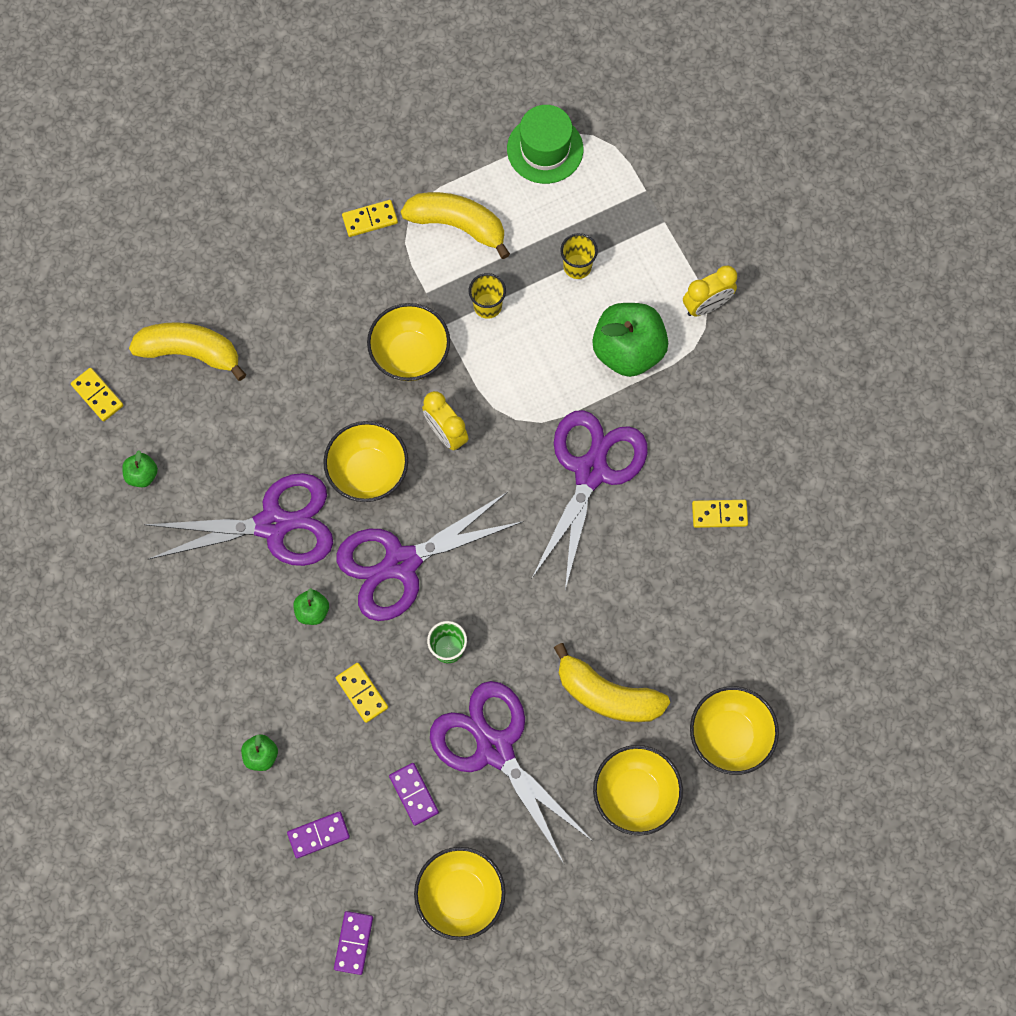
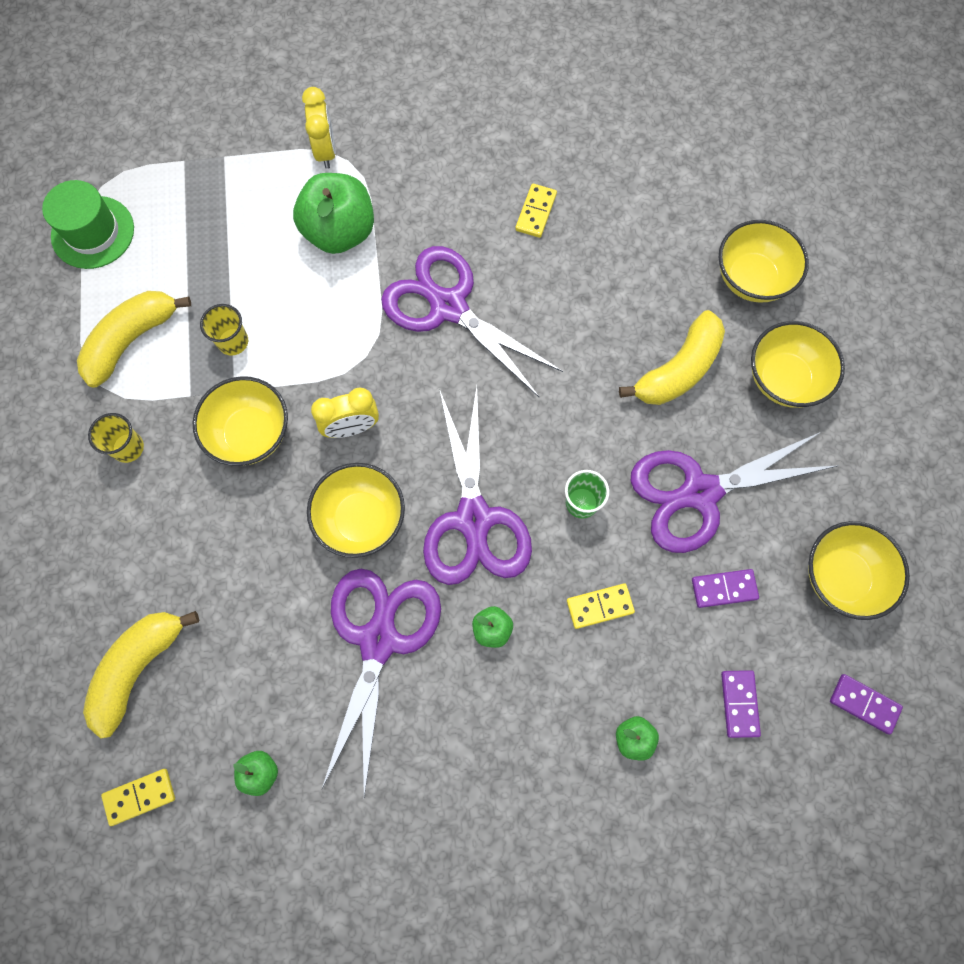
camera: 70 degrees left, 0 degrees up
yellow domino [342,200,398,237] -> none
yellow cup [560,233,598,279] -> yellow cup moved to [88,413,144,463]

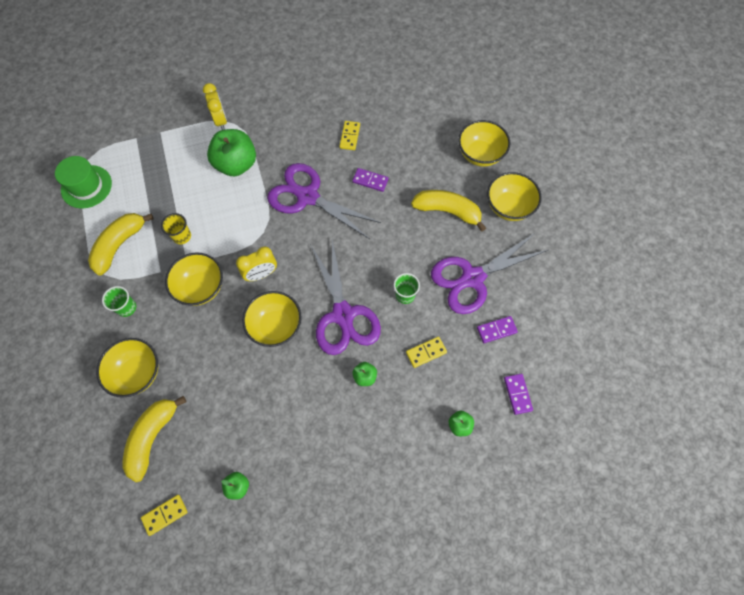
camera: 10 degrees left, 5 degrees down
yellow cup [88,413,144,463] -> green cup [102,286,136,317]
purple scissors [322,569,441,797] -> none
yellow banana [619,310,725,405] -> yellow banana turned 105 degrees counterclockwise [411,190,486,232]
yellow bowl [808,521,910,620] -> yellow bowl moved to [96,338,158,398]
purple domino [830,674,903,734] -> purple domino moved to [352,168,388,192]

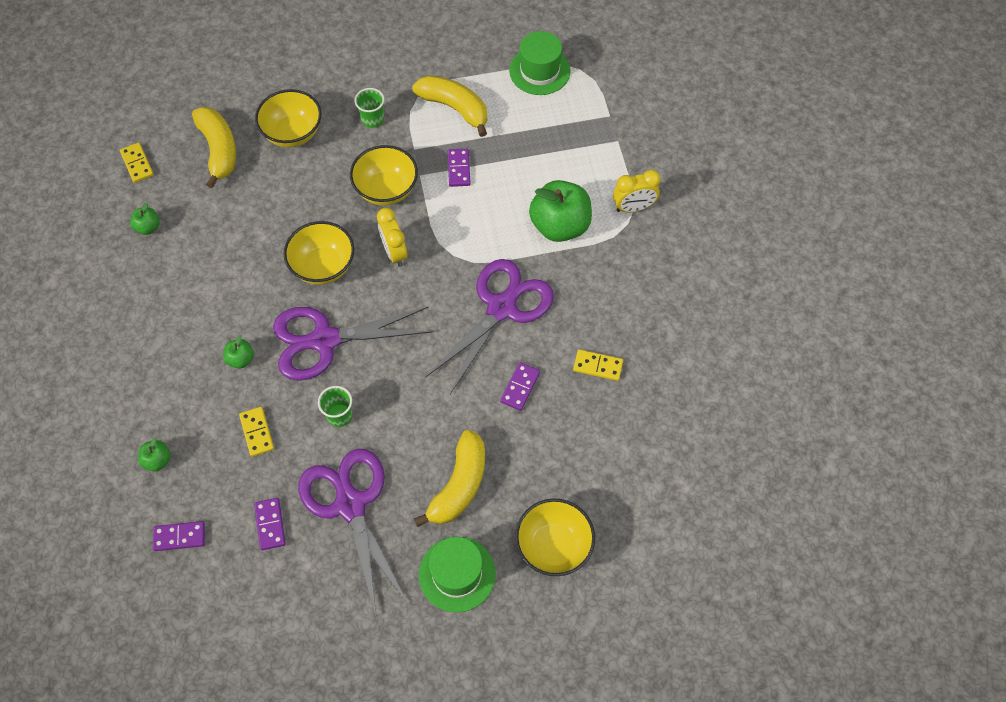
camera: 95 degrees right, 5 degrees down
yellow banana [122,396,186,482] -> yellow banana turned 45 degrees clockwise [192,107,236,188]
yellow cup [161,213,191,244] -> purple domino [447,149,471,187]
yellow bowl [487,172,542,221] -> green hat [419,537,496,613]

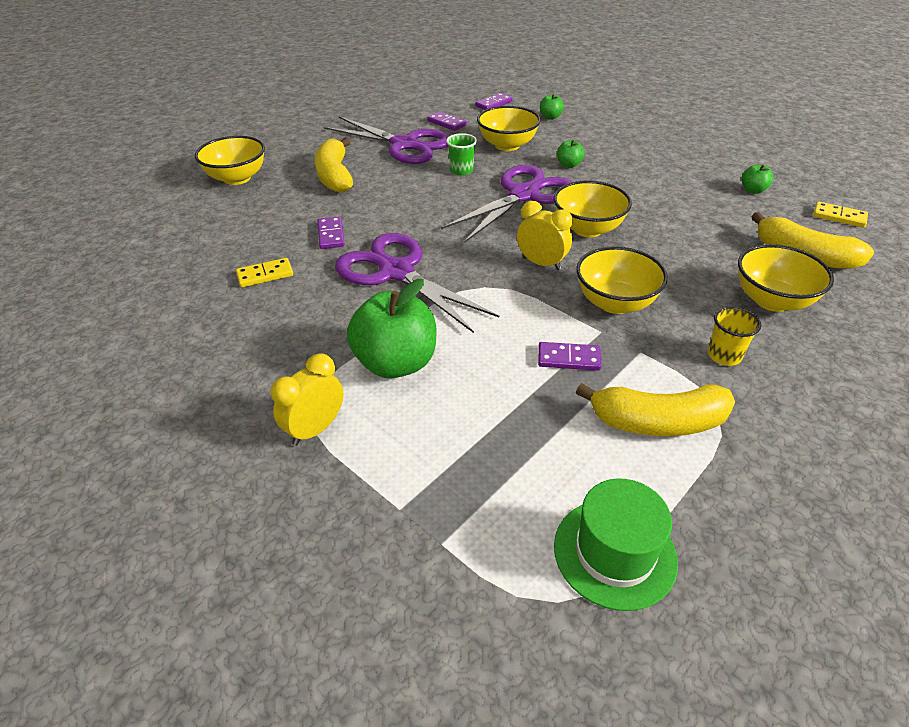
camera: 145 degrees right, 20 degrees down
yellow domino [239,407,274,457] -> yellow bowl [477,106,541,151]
green cup [354,88,384,128] -> yellow cup [707,307,761,366]
green hat [419,537,496,613] -> none
purple scissors [425,259,554,394] -> purple scissors turned 135 degrees clockwise [335,233,499,333]
purple domino [447,149,471,187] -> purple domino turned 45 degrees counterclockwise [538,342,602,371]

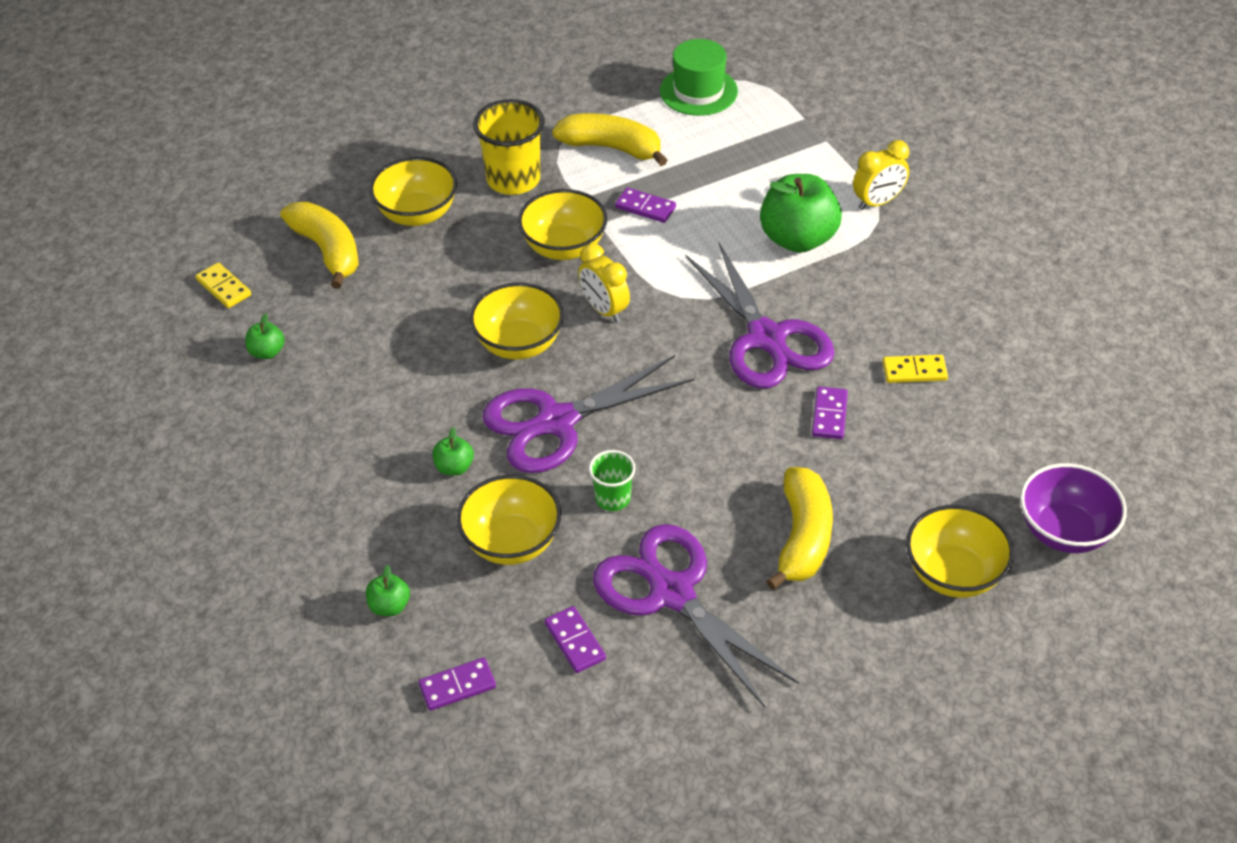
camera: 160 degrees left, 5 degrees up
yellow cup [707,307,761,366] -> yellow cup [473,99,545,195], size x1.80
none -> purple bowl [1020,463,1127,553]

